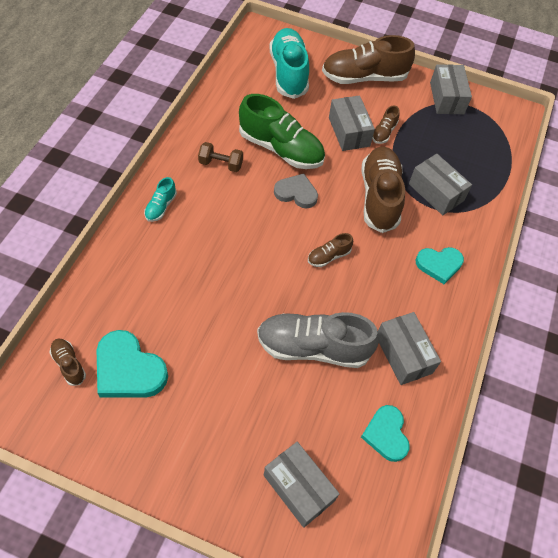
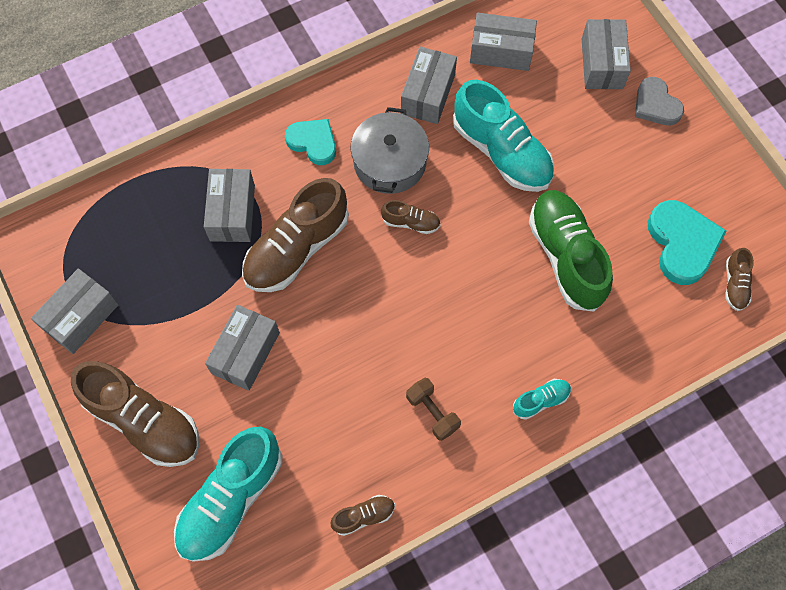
camera: 135 degrees left, 10 degrees up
green shoe [239,94,325,169] -> green shoe moved to [529,190,613,312]
grey shoe [257,312,379,368] -> turquoise shoe [453,80,554,192]
grey heart [274,174,318,208] -> grey heart moved to [635,77,684,125]
turquoise heart [361,405,409,462] -> grey box [470,13,537,71]
brown shoe [372,106,400,144] -> brown shoe moved to [330,495,395,536]
none -> grey pot [351,107,429,194]

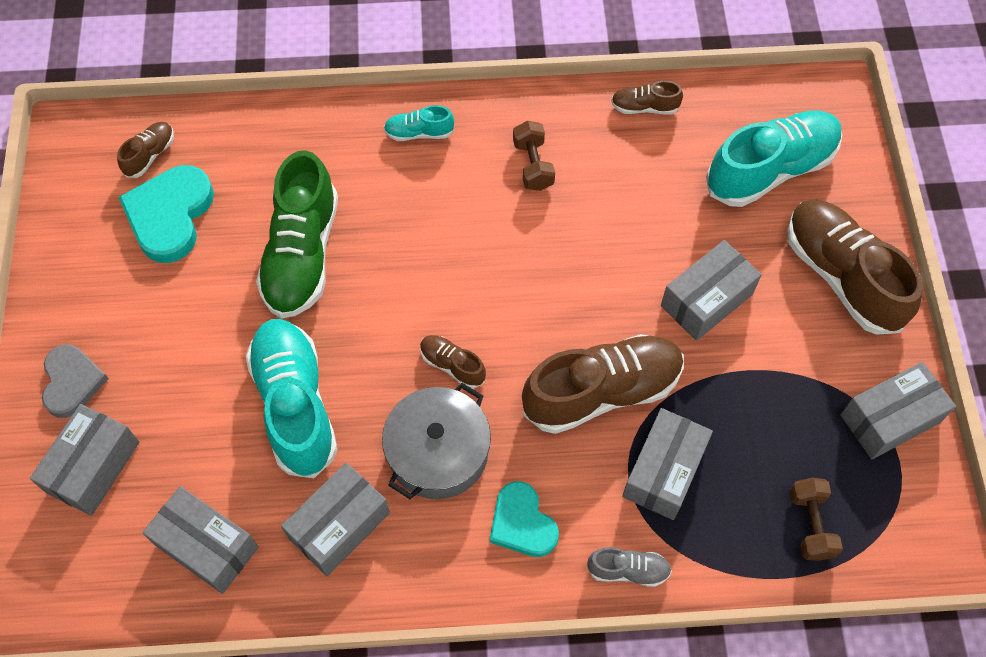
camera: 155 degrees left, 5 degrees down
none -> grey shoe [587,547,672,587]
none -> brown dumbbell [790,478,843,561]

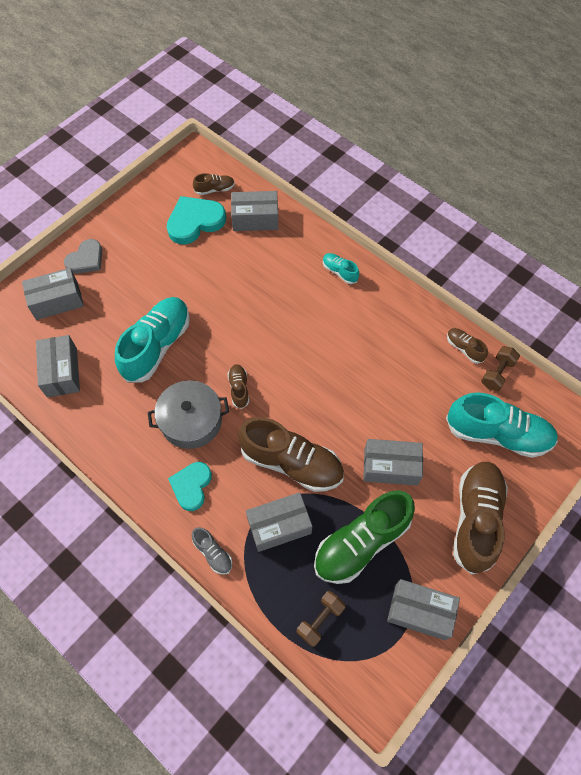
camera: 45 degrees right, 0 degrees up
green shoe [256,150,338,319] -> green shoe moved to [314,490,415,584]
grey box [281,463,390,576] -> grey box moved to [231,191,278,231]
brown dumbbell [513,121,555,191] -> brown dumbbell moved to [481,346,520,391]

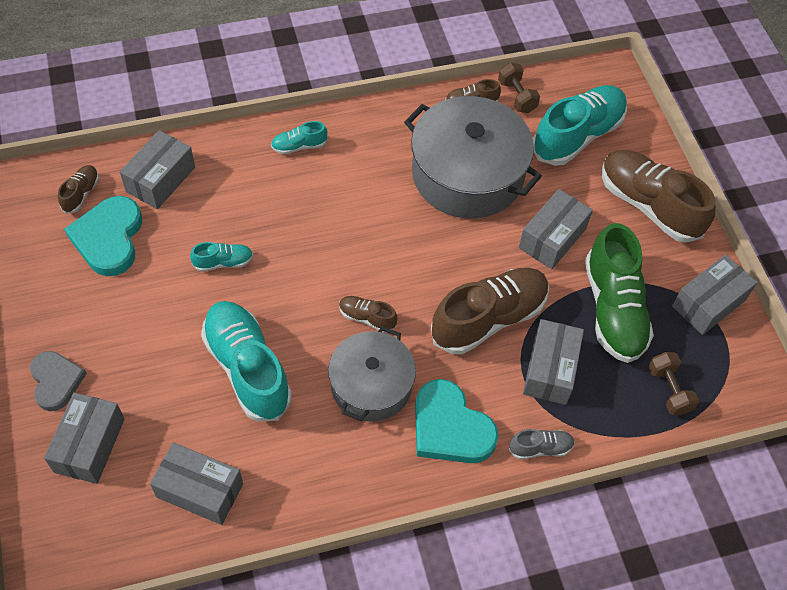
camera: 60 degrees left, 5 degrees down
turquoise heart [168,462,212,511] -> turquoise heart [415,379,499,463], size x1.50
none -> turquoise shoe [190,242,253,272]
none -> grey pot [404,96,542,219]

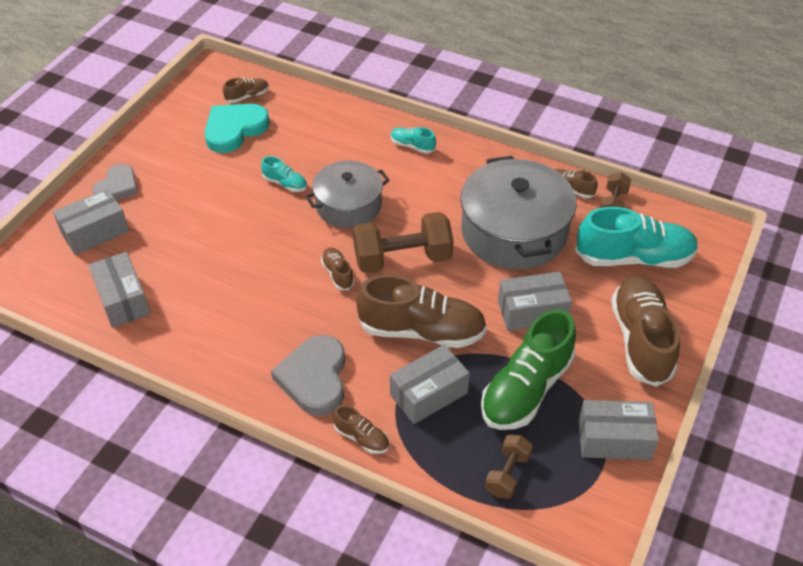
camera: 45 degrees right, 10 degrees down
grey box [120,130,195,209] -> none
turquoise shoe [201,301,292,421] -> none
grey pot [328,326,416,422] -> grey pot moved to [305,161,390,228]
turquoise heart [415,379,499,463] -> grey heart [271,335,345,416]
grey shoe [509,429,575,460] -> brown shoe [333,405,389,454]
none -> brown dumbbell [353,212,454,274]

